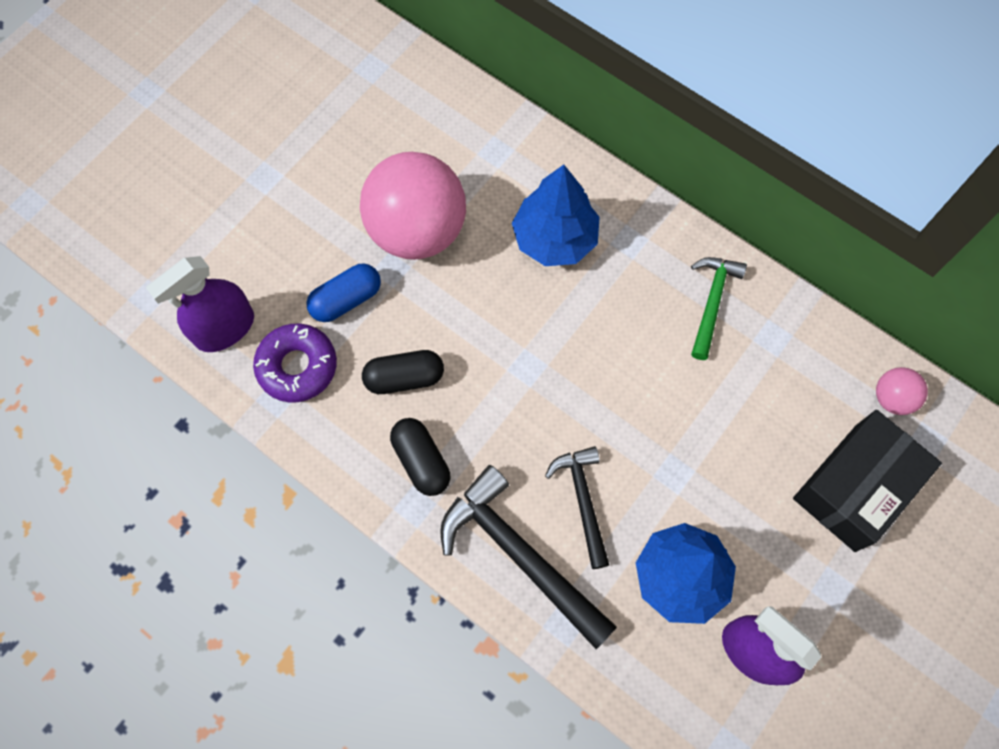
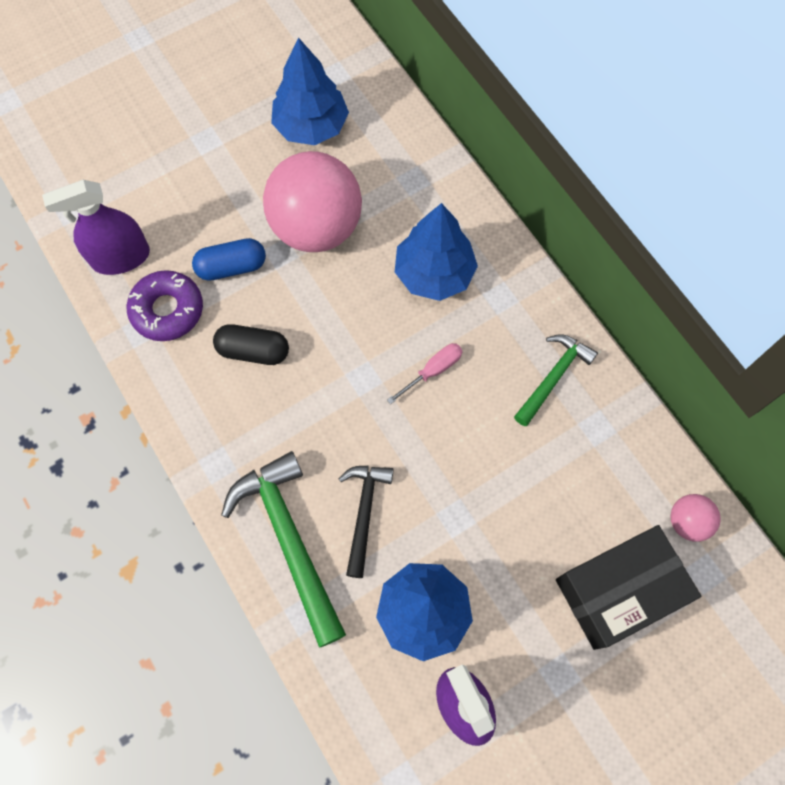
camera: 20 degrees right, 0 degrees up
black capsule [390,418,450,496] -> none
black hammer [440,465,617,649] -> green hammer [221,451,346,648]
none -> blue tree [271,38,349,145]
none -> pink screwdriver [387,343,463,404]

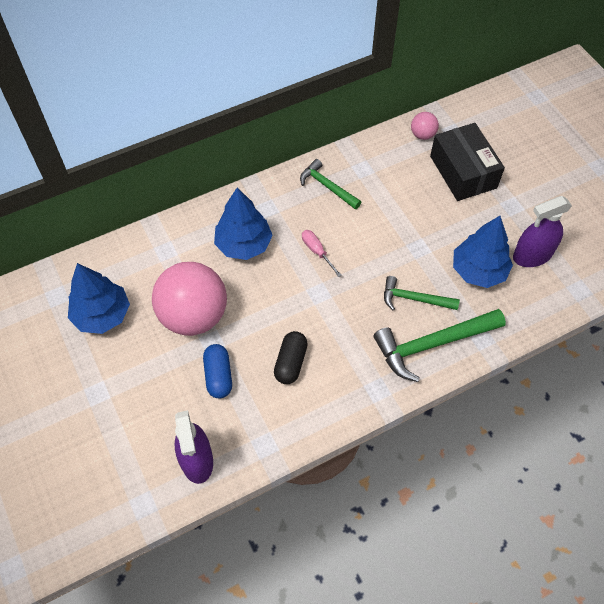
camera: 85 degrees left, 10 degrees down
purple donut [127,270,203,341] -> none
black hammer [339,466,394,578] -> green hammer [384,276,460,310]

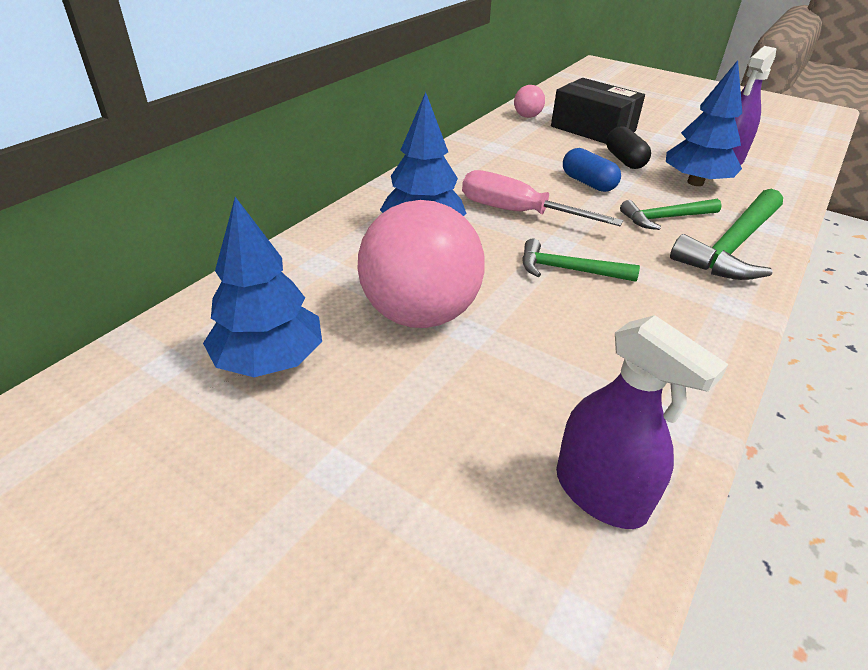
camera: 30 degrees left, 20 degrees down
blue capsule [203,344,232,399] -> blue capsule moved to [563,148,621,192]
black capsule [274,331,308,384] -> black capsule moved to [606,126,651,169]
green hammer [300,159,361,209] -> green hammer moved to [522,239,640,282]
pink screwdriver [302,230,342,277] -> pink screwdriver [462,170,623,226], size x1.88

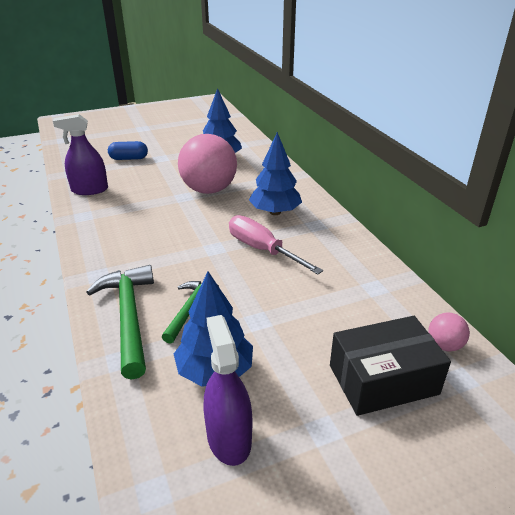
camera: 125 degrees right, 5 degrees down
pink screwdriver [462,170,623,226] -> pink screwdriver turned 105 degrees counterclockwise [229,215,323,274]
green hammer [522,239,640,282] -> none
blue capsule [563,148,621,192] -> blue capsule moved to [108,141,148,160]
black capsule [606,126,651,169] -> none

